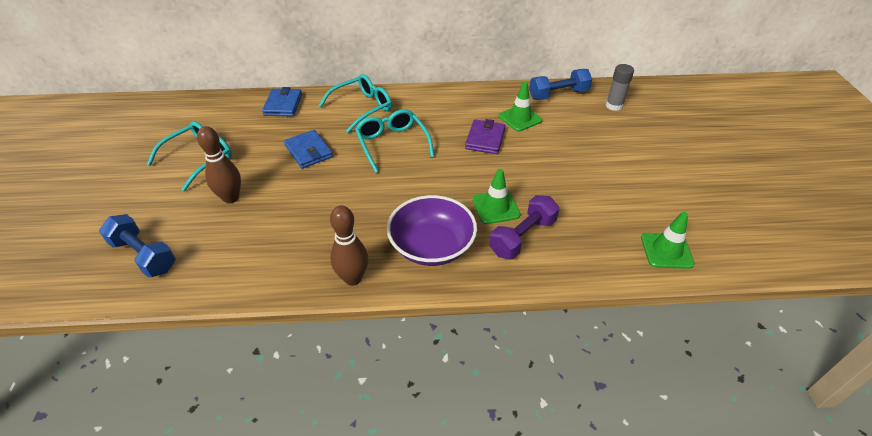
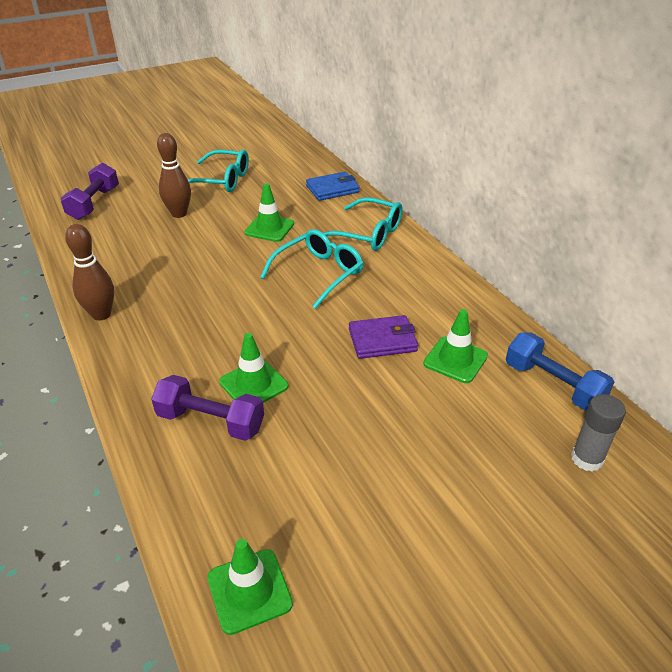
camera: 65 degrees right, 5 degrees down
blue dumbbell [99,214,176,278] -> purple dumbbell [60,163,119,220]
blue wallet [284,130,333,169] -> green traffic cone [244,183,294,242]
purple bowl [387,195,477,266] -> none

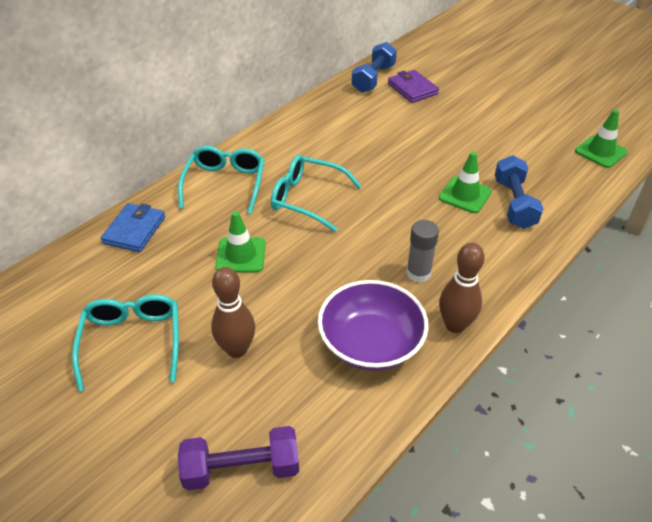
camera: 110 degrees left, 5 degrees up
purple dumbbell [151,375,264,441] -> blue dumbbell [495,155,543,229]
blue wallet [306,172,359,201] -> blue wallet turned 60 degrees clockwise [101,203,165,252]
purple wallet [349,315,418,359] -> purple wallet moved to [388,70,439,103]
green traffic cone [423,309,488,383] -> none
grey glue stick [571,394,626,472] -> grey glue stick moved to [406,220,439,283]
none -> purple bowl [318,280,429,371]

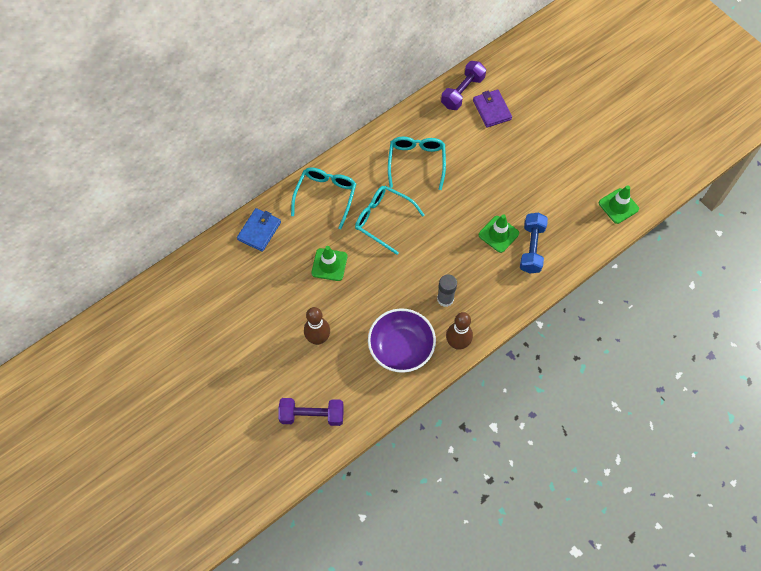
camera: 10 degrees right, 20 degrees up
turquoise glasses [72,294,179,392] -> turquoise glasses moved to [388,137,446,190]
blue dumbbell [352,42,397,93] -> purple dumbbell [441,61,486,110]

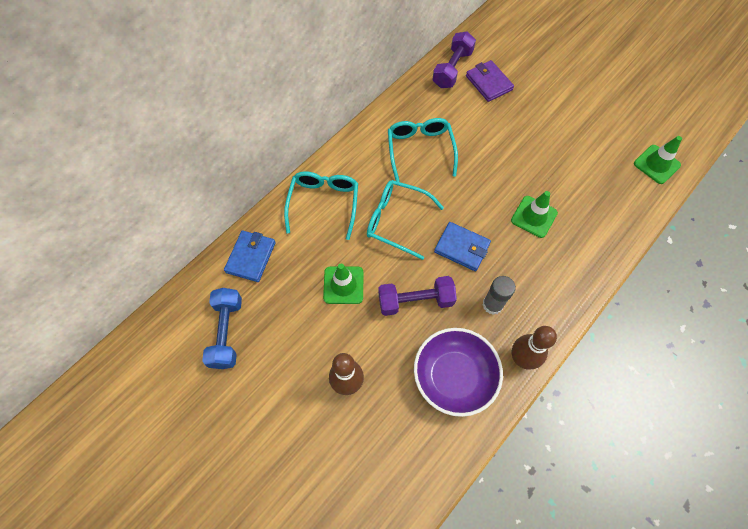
camera: 10 degrees left, 0 degrees up
purple dumbbell [278,398,344,426] -> purple dumbbell moved to [378,276,457,316]
blue dumbbell [520,213,548,273] -> blue dumbbell moved to [202,288,242,369]
none -> blue wallet [434,222,491,271]

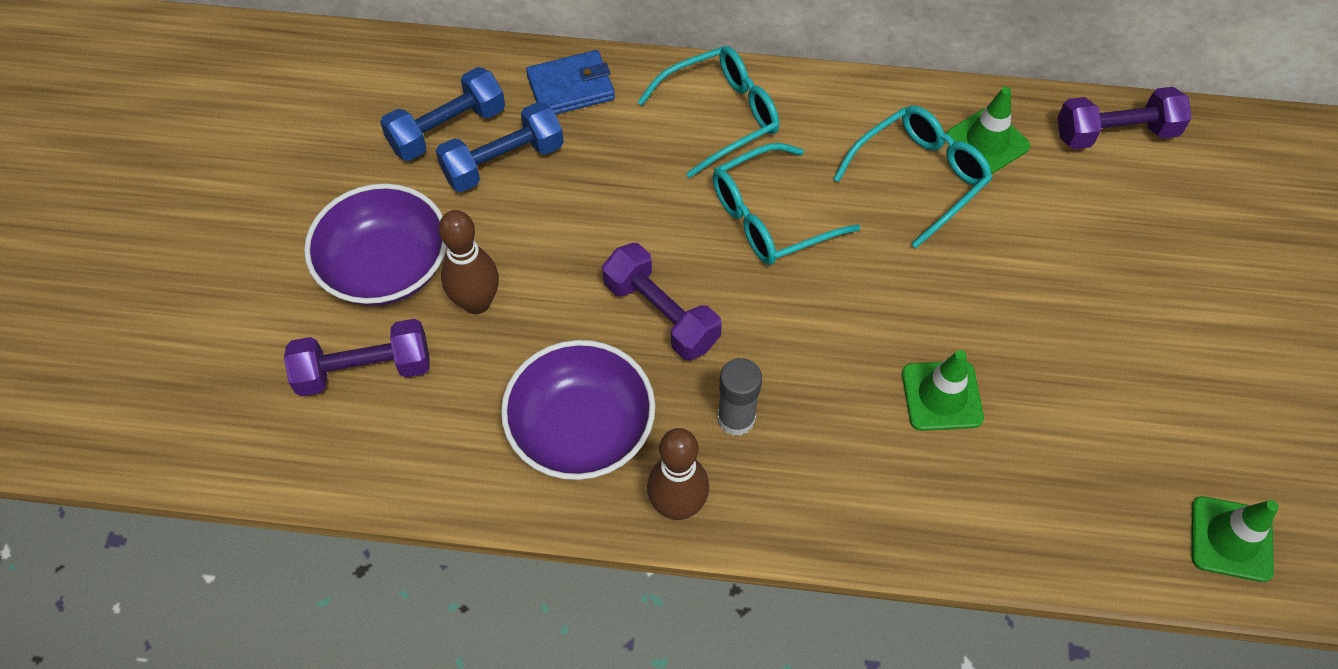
camera: 55 degrees right, 5 degrees down
green traffic cone [323,264,363,304] -> green traffic cone moved to [946,87,1030,174]
turquoise glasses [367,180,444,260] -> turquoise glasses turned 105 degrees counterclockwise [713,143,860,265]
blue wallet [434,222,491,271] -> none
purple wallet [466,60,514,102] -> none
none -> purple dumbbell [284,319,430,396]
none -> purple bowl [304,183,447,306]
none -> blue dumbbell [436,102,564,192]

